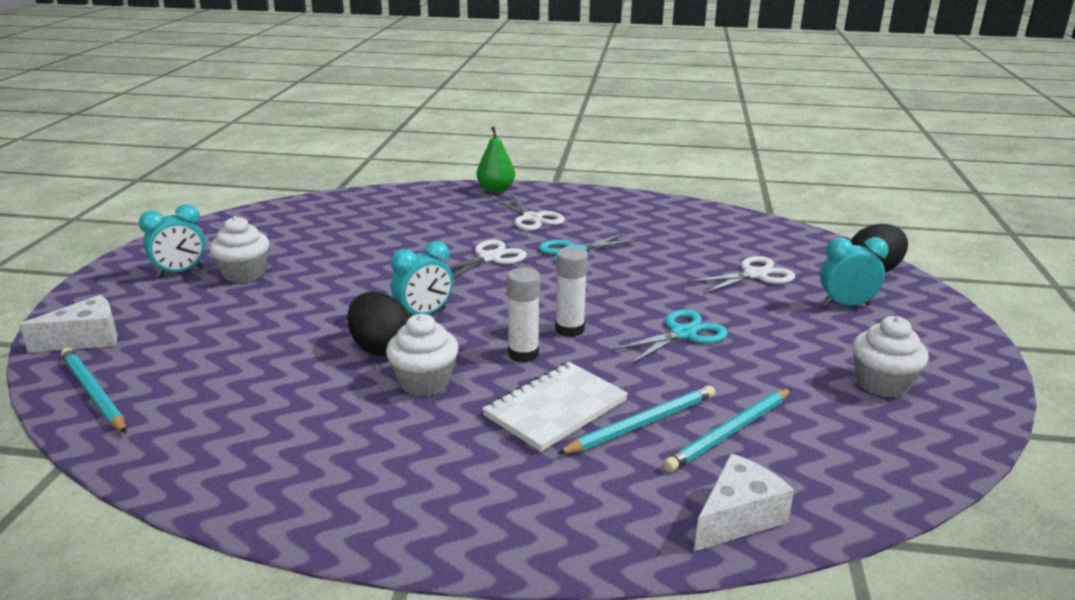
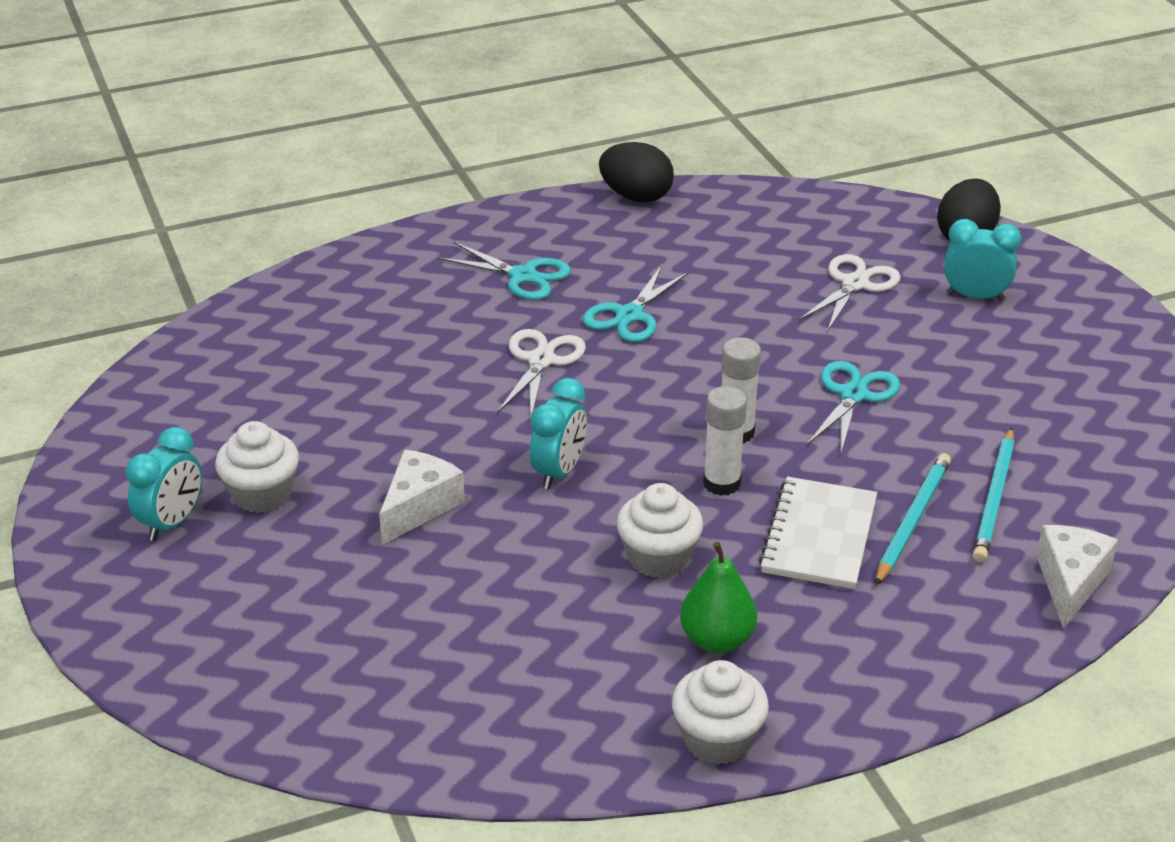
camera: 30 degrees left, 10 degrees up
white cheese [19,295,117,352] -> white cheese moved to [379,450,465,545]
turquoise pencil [61,348,126,433] -> none
black egg [347,291,410,356] -> black egg moved to [599,142,674,203]
green pear [477,126,515,193] -> green pear moved to [680,542,757,653]
white scissors [492,194,565,231] -> turquoise scissors [437,241,571,300]
turquoise clock [820,237,889,306] -> turquoise clock turned 45 degrees clockwise [944,219,1022,301]
white cupcake [852,316,929,397] -> white cupcake moved to [672,660,769,765]

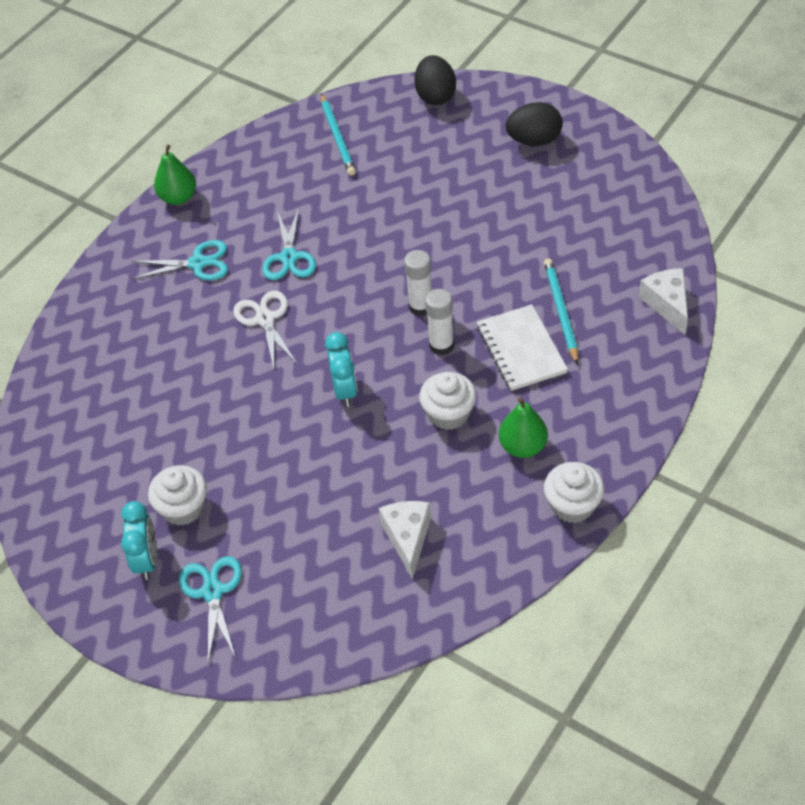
camera: 30 degrees left, 15 degrees up
white cheese [379,450,465,545] -> white cheese moved to [379,501,431,579]
black egg [599,142,674,203] -> black egg moved to [506,102,563,146]
white scissors [798,254,901,332] -> none
turquoise scissors [806,361,900,456] -> turquoise scissors moved to [179,556,242,662]
turquoise clock [944,219,1022,301] -> none
turquoise pencil [973,427,1015,562] -> turquoise pencil moved to [321,94,356,176]
none -> green pear [154,145,196,205]

